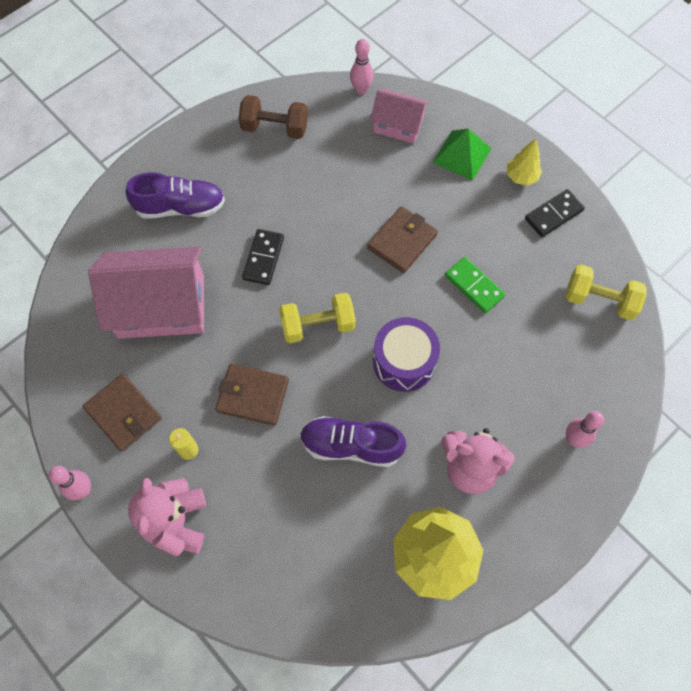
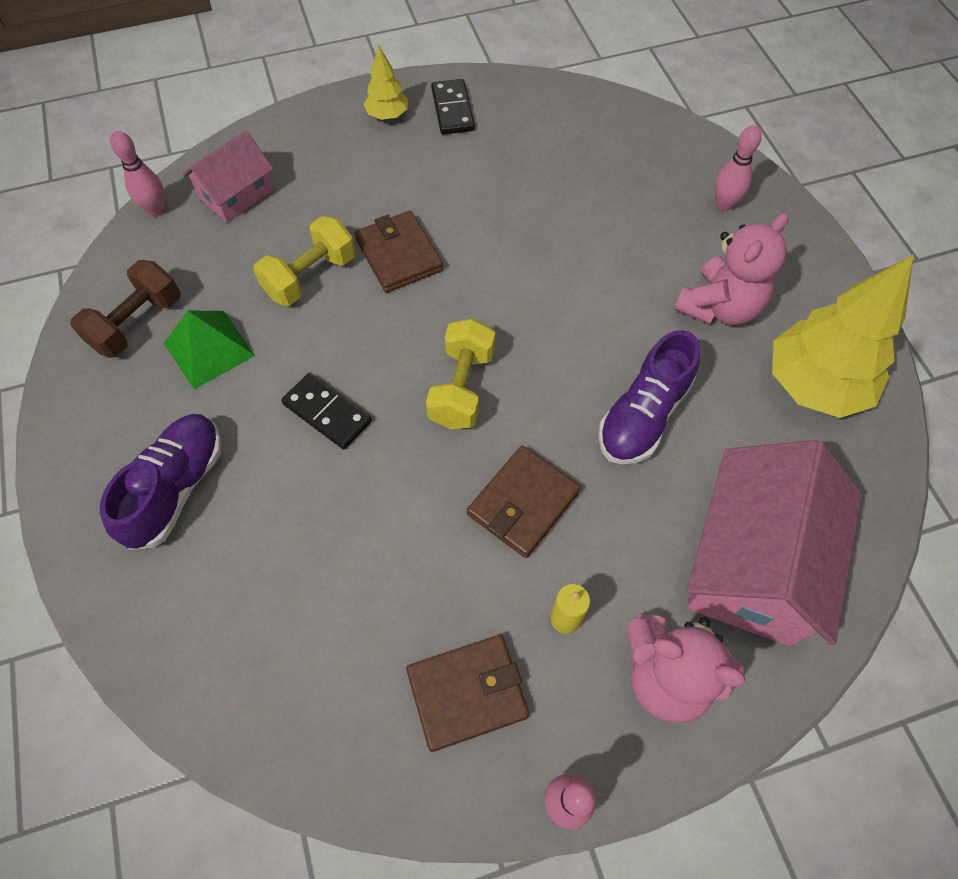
camera: 65 degrees left, 5 degrees down
pink house [88,247,204,339] -> pink house moved to [687,440,862,647]
purple drum [373,317,440,392] -> none
green pyramid [432,128,492,181] -> green pyramid moved to [164,310,255,390]
green domino [445,257,505,313] -> none
yellow dumbbell [566,264,647,320] -> yellow dumbbell moved to [253,216,356,306]

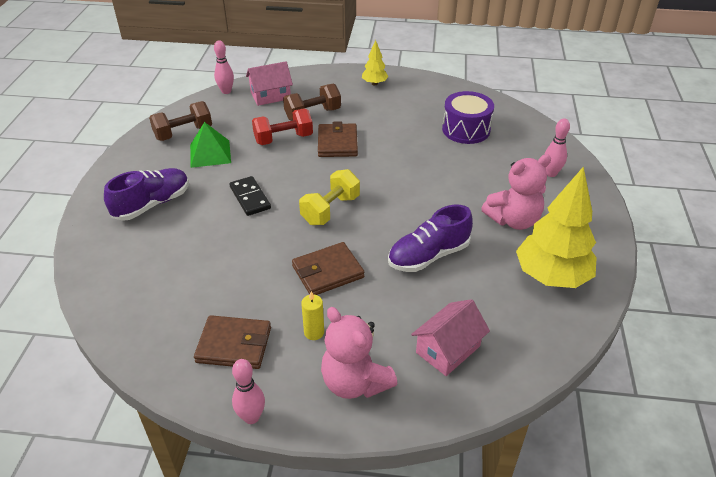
camera: 25 degrees right, 20 degrees down
yellow dumbbell [253,216,356,306] -> red dumbbell [252,109,313,145]
black domino [431,79,475,135] -> none
pink house [687,440,862,647] -> pink house [411,299,490,376], size x0.56
none -> brown dumbbell [283,83,341,121]
none -> purple drum [442,91,494,144]

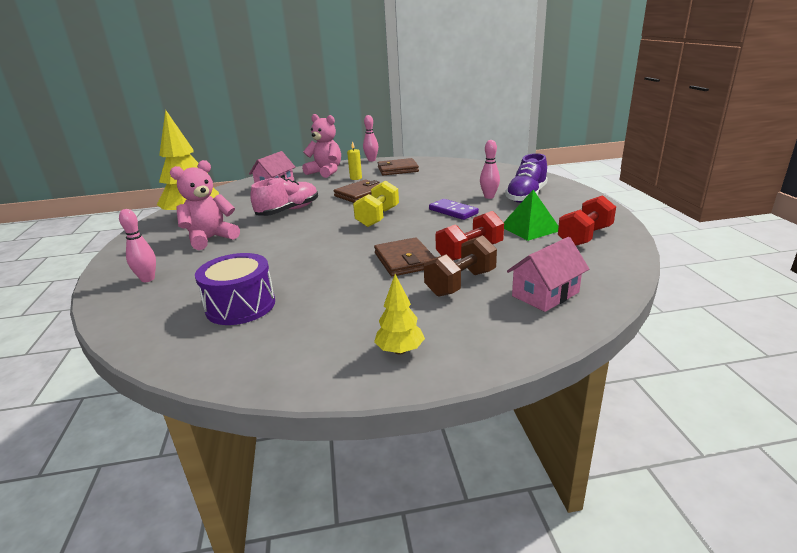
camera: 165 degrees right, 15 degrees down
brown dumbbell [149,101,212,141] -> red dumbbell [558,195,616,246]
pink bowling pin [214,40,234,94] -> pink bowling pin moved to [480,140,500,199]
black domino [230,176,271,216] -> purple domino [429,199,479,220]
purple shoe [388,205,473,272] -> pink shoe [250,177,318,216]

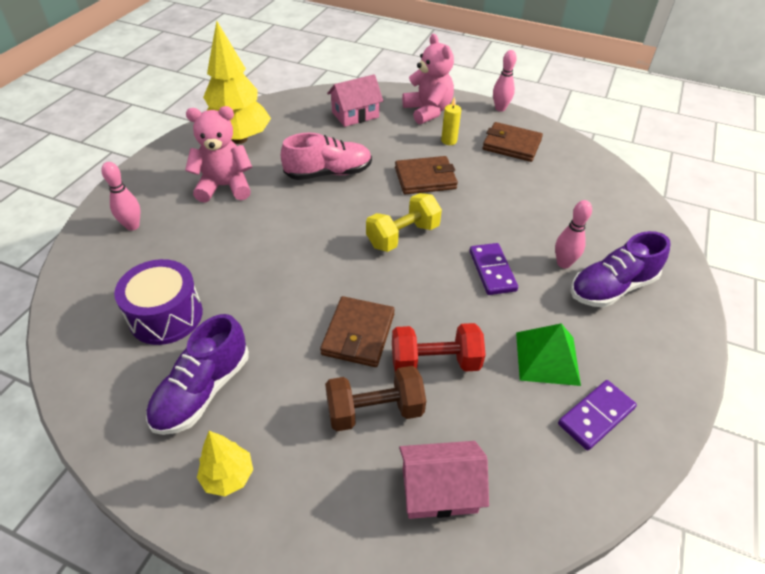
camera: 30 degrees right, 20 degrees up
red dumbbell [558,195,616,246] -> purple domino [558,380,637,450]
none -> purple shoe [146,314,249,435]

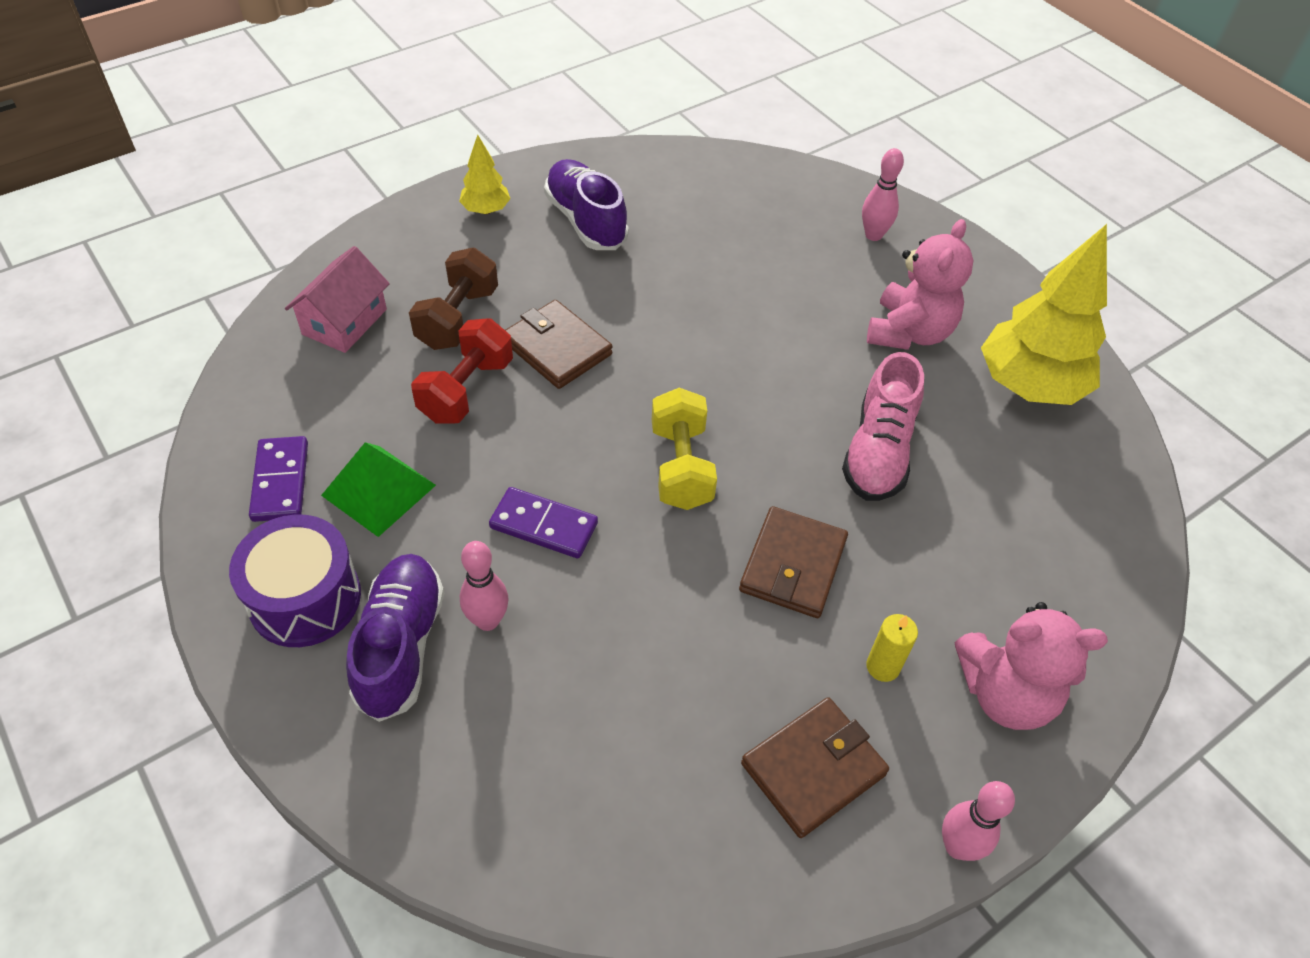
camera: 120 degrees right, 5 degrees up
purple drum [114,259,203,345] -> purple drum moved to [229,515,361,647]
pink house [327,74,383,127] -> none

